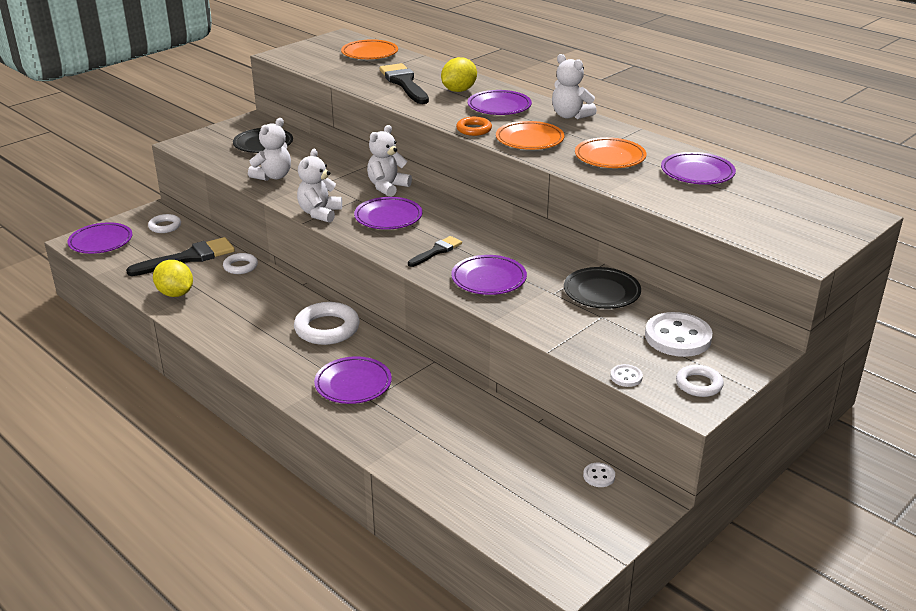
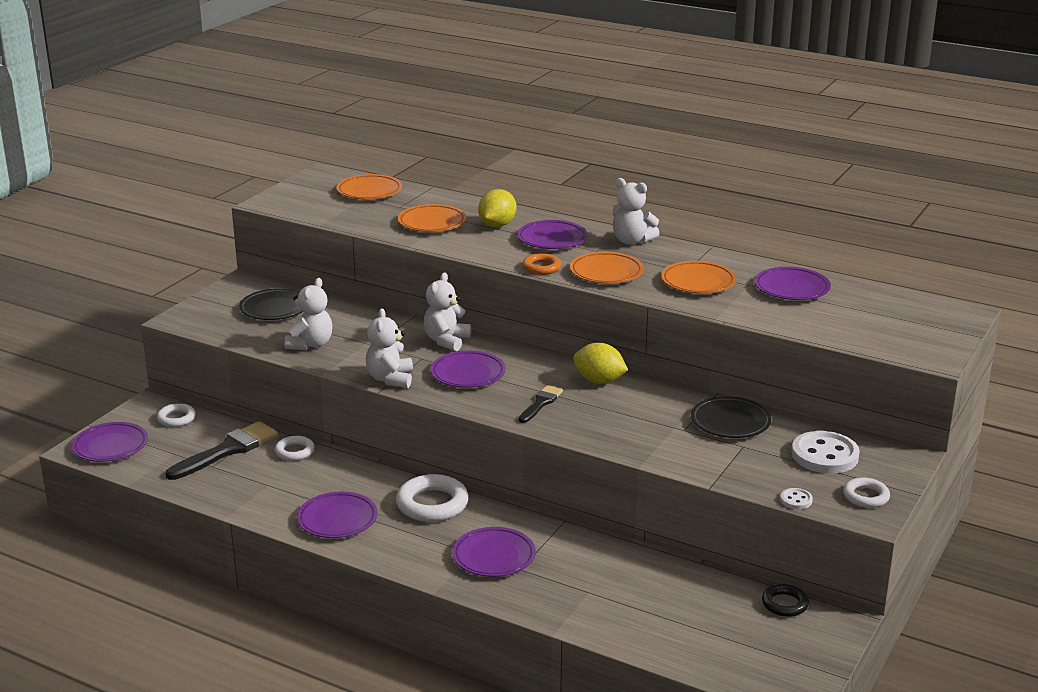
camera: 15 degrees left, 5 degrees down
yellow lemon [153,260,193,297] -> yellow lemon moved to [573,343,628,384]
black brush [379,63,429,104] -> orange plate [398,204,466,232]
purple plate [451,255,527,295] -> purple plate moved to [297,492,378,538]
white button [583,463,615,487] -> black ring [762,584,809,617]

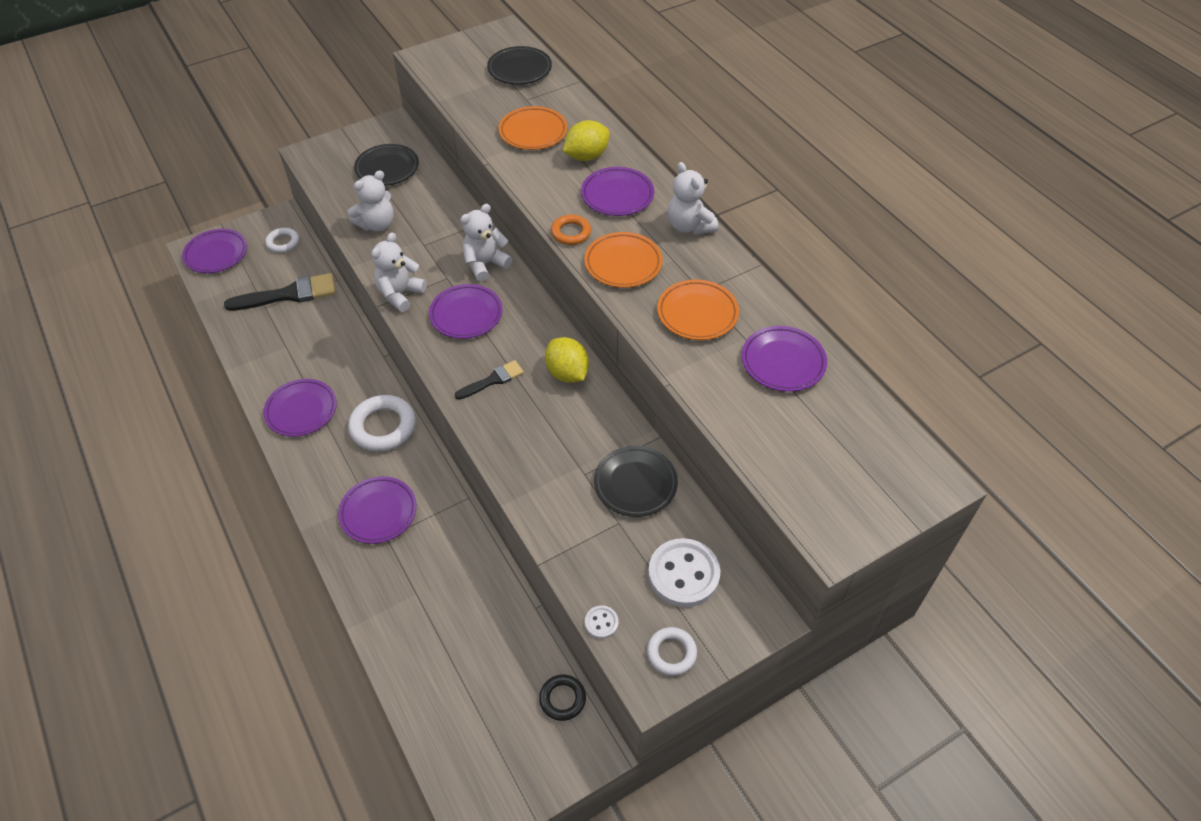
camera: 30 degrees right, 25 degrees up
white ring [275,436,315,461] -> none
orange plate [337,174,402,200] -> black plate [487,46,552,85]

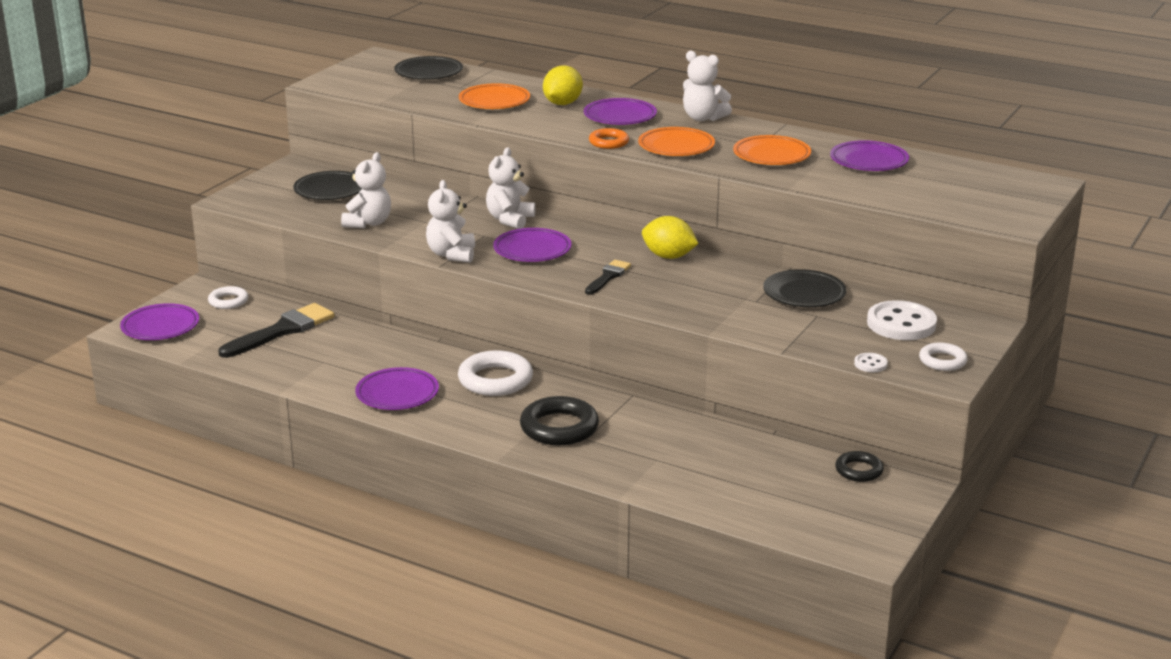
camera: 30 degrees left, 25 degrees down
purple plate [338,476,417,544] -> black ring [520,396,599,446]

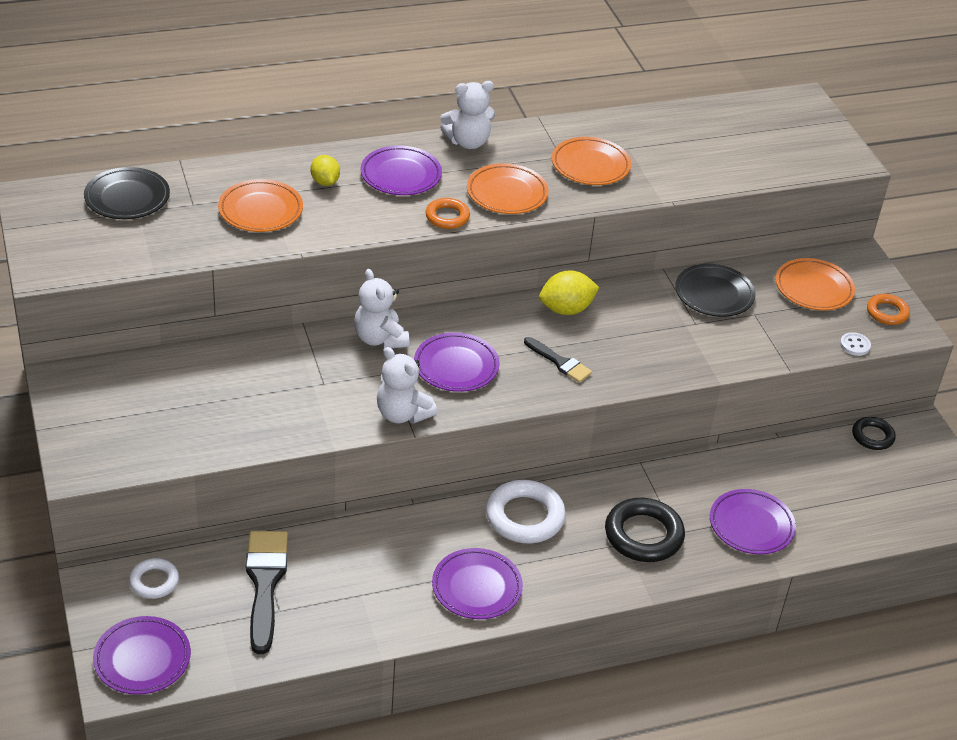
camera: 50 degrees left, 15 degrees up
black plate [293,171,362,200] -> none
white teddy bear [341,152,391,228] -> none
yellow lemon [543,66,583,105] -> yellow lemon [311,155,340,186], size x0.66
black brush [585,260,631,295] -> black brush turned 150 degrees clockwise [524,337,592,383]
purple plate [830,140,909,171] -> purple plate moved to [710,489,796,554]
white button [867,300,937,340] -> orange plate [776,258,855,311]
white ring [919,343,968,371] -> orange ring [867,294,910,325]

